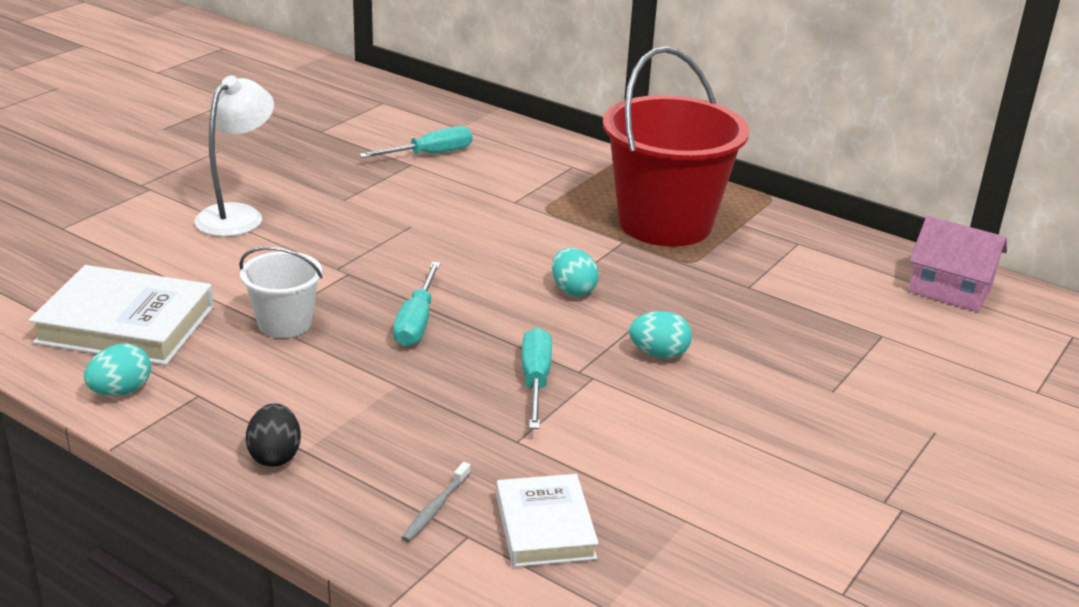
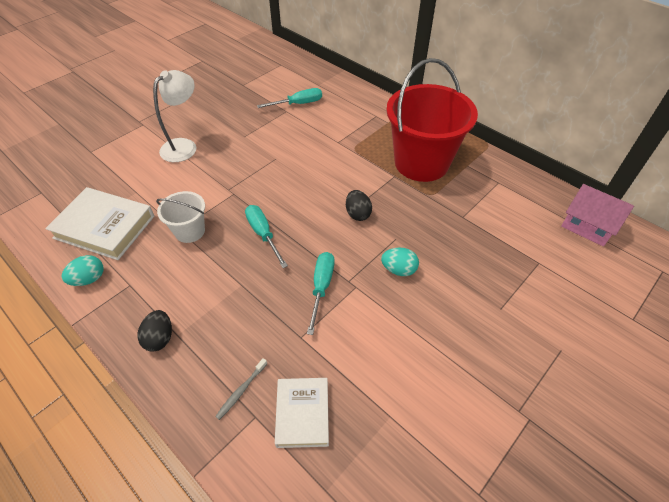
camera: 10 degrees right, 20 degrees up
turquoise screwdriver [393,262,441,346] -> turquoise screwdriver turned 135 degrees clockwise [245,205,288,268]
turquoise egg [552,248,599,296] -> black egg [346,190,372,221]

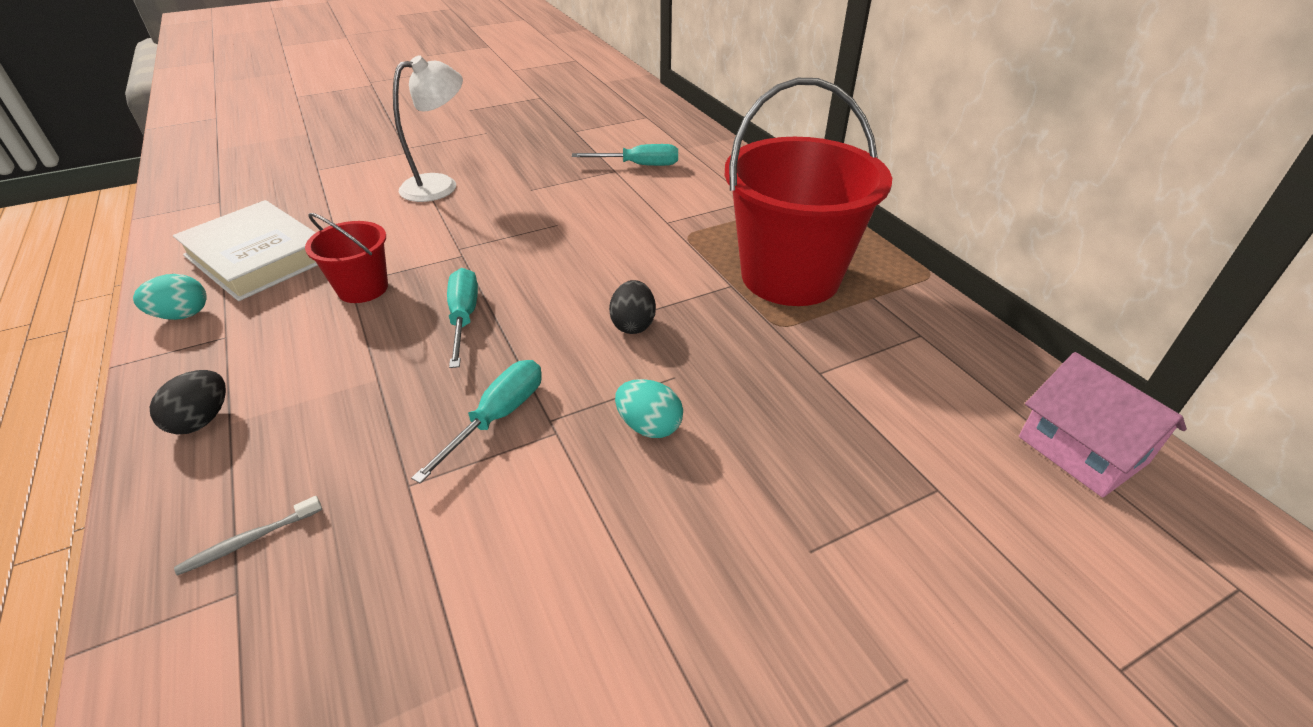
camera: 20 degrees right, 10 degrees down
white bucket [156,191,205,243] -> red bucket [305,213,388,303]
white book [275,378,329,448] -> none

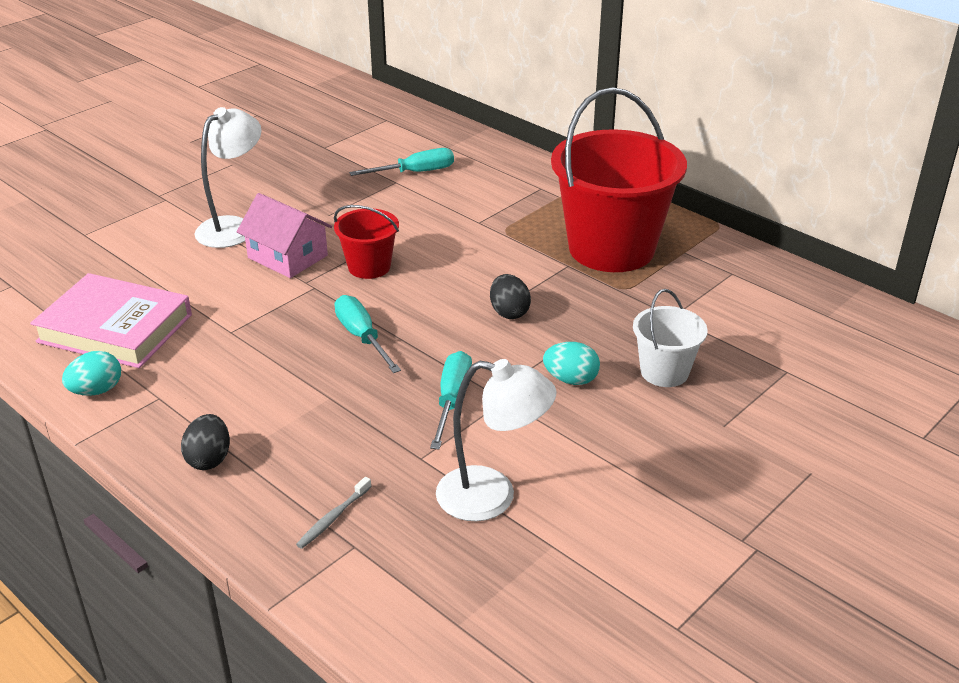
camera: 20 degrees left, 5 degrees down
white book [173,200,318,301] -> pink book [30,273,192,368]
red bucket [305,213,388,303] -> red bucket moved to [334,205,399,279]
pink house [1019,352,1187,498] -> pink house moved to [237,193,332,278]
none -> white lamp [436,359,557,521]
none -> white bucket [633,289,708,387]

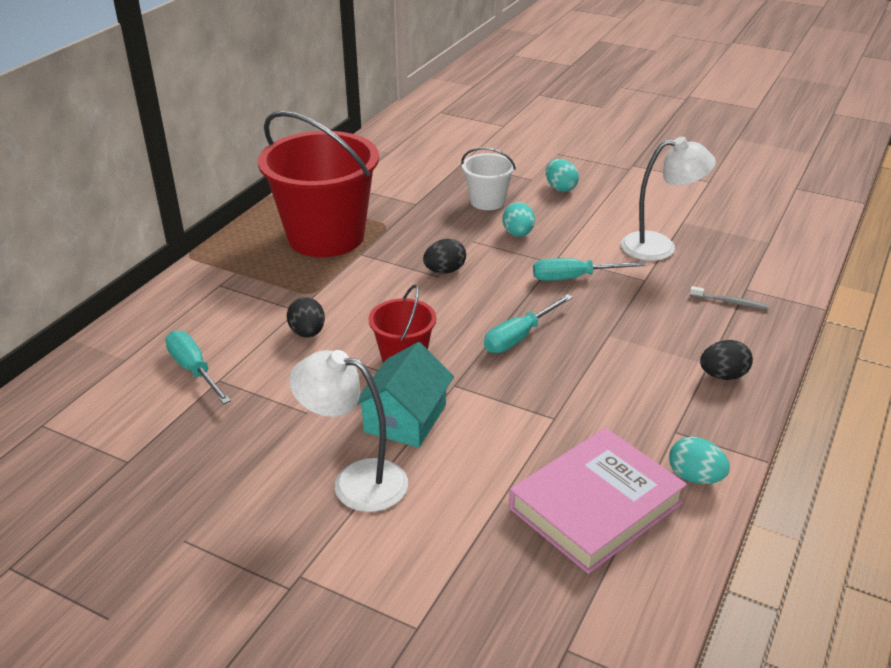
camera: 105 degrees left, 0 degrees up
pink book [30,273,192,368] -> pink book turned 45 degrees clockwise [509,428,687,574]
pink house [237,193,332,278] -> turquoise house [357,342,454,448]
white lamp [436,359,557,521] -> white lamp turned 90 degrees clockwise [621,137,716,261]
none -> black egg [287,297,325,338]
none -> turquoise egg [546,159,579,192]

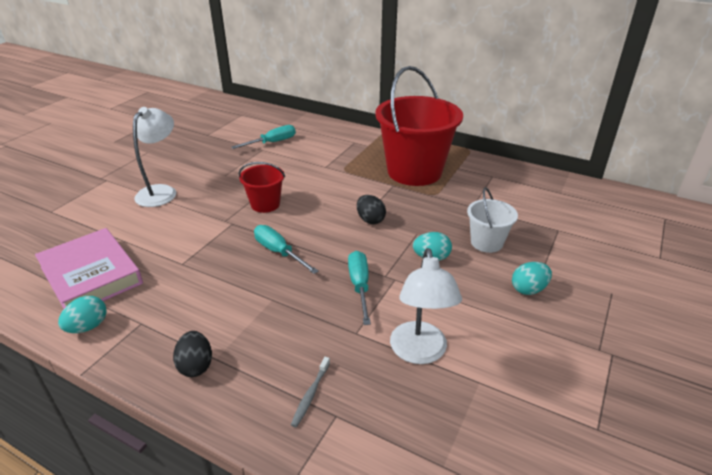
camera: 90 degrees right, 0 degrees up
black egg [287,297,325,338] -> none
turquoise house [357,342,454,448] -> none

